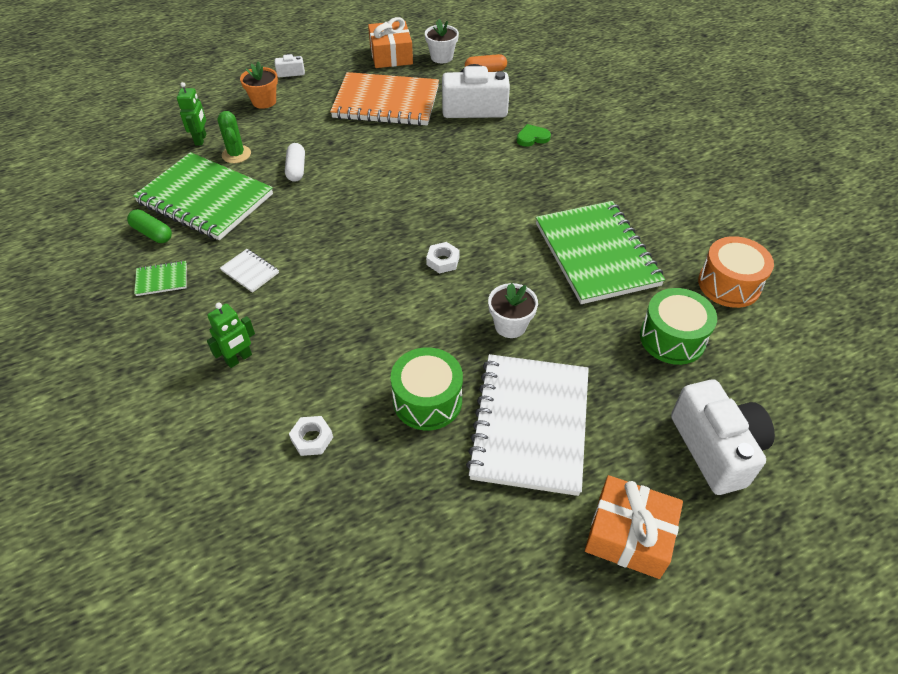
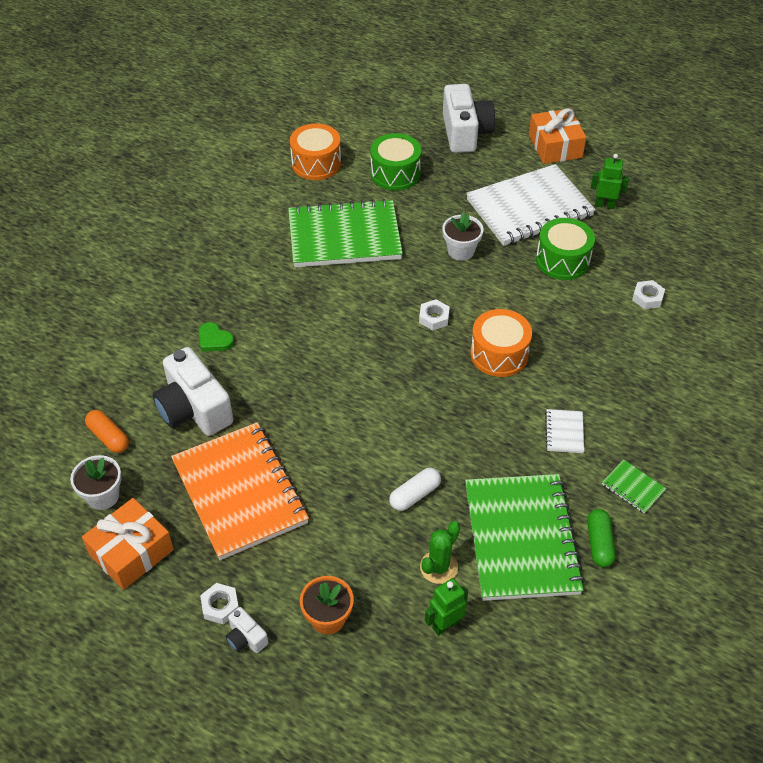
camera: 125 degrees left, 0 degrees up
green robot [207,302,255,368] -> green robot moved to [591,154,629,209]
green notebook [536,201,665,304] -> green notebook turned 45 degrees clockwise [288,199,403,267]
white camera [671,379,775,495] -> white camera turned 135 degrees clockwise [443,84,495,153]
none -> white nut [200,583,239,624]
none -> orange drum [470,309,532,377]

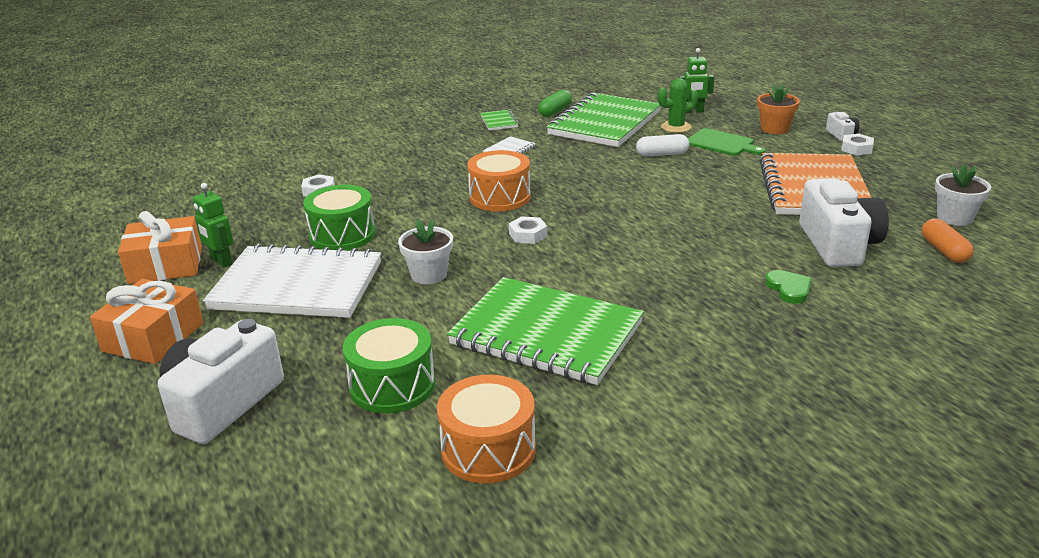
camera: 145 degrees left, 20 degrees down
orange gift [82,498,174,590] -> orange gift moved to [118,211,202,284]
none -> green cutting board [688,128,766,156]

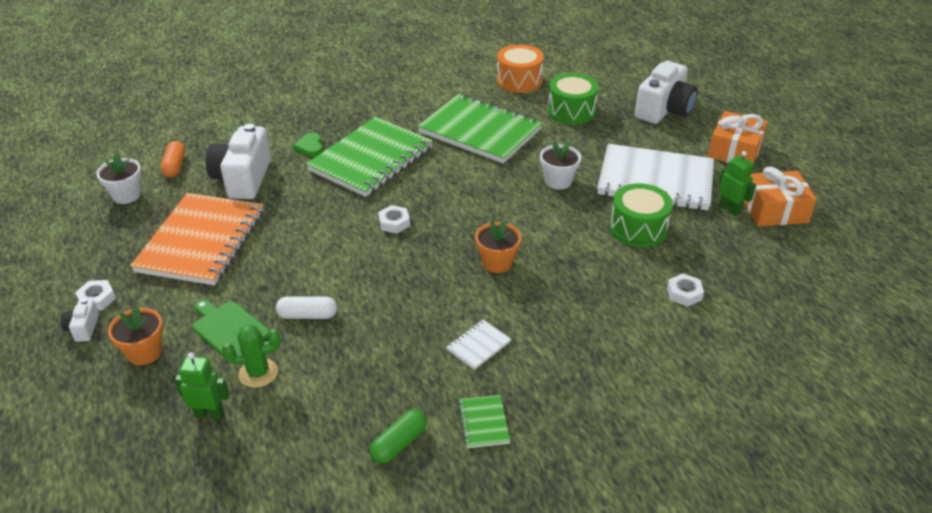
camera: 175 degrees left, 10 degrees up
orange drum [467,150,531,212] -> orange flower pot [475,220,521,273]
white nut [509,216,547,244] -> white nut moved to [378,205,410,233]
green notebook [547,93,660,147] -> green notebook moved to [306,117,433,197]

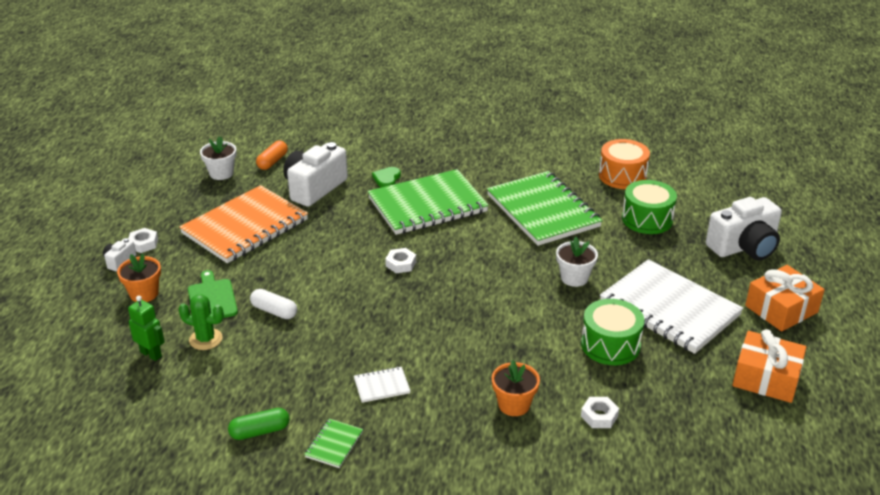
camera: 30 degrees right, 5 degrees down
orange flower pot [475,220,521,273] -> orange flower pot moved to [492,360,540,416]
green robot [719,151,756,216] -> none

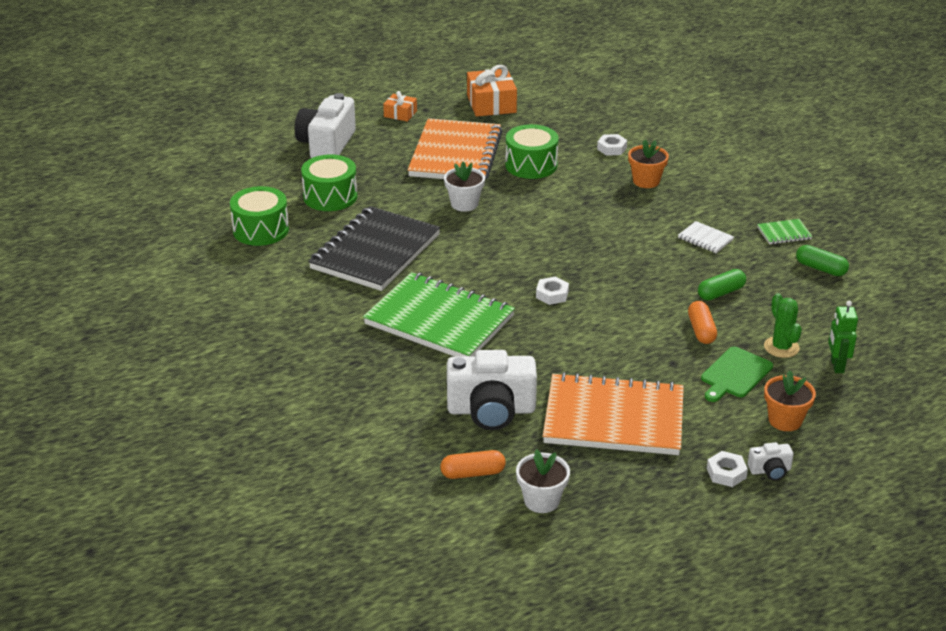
camera: 125 degrees left, 0 degrees up
white capsule [250,289,297,319] -> orange capsule [688,301,717,344]
green heart [372,167,401,187] -> none
green notebook [487,171,603,246] -> black notebook [308,206,440,291]
orange drum [599,139,650,189] -> green drum [230,186,289,246]
white notebook [600,259,743,354] -> orange notebook [408,118,503,179]
white camera [706,197,782,260] -> white camera turned 105 degrees counterclockwise [295,93,356,158]
orange gift [745,265,825,332] -> orange gift [383,91,417,122], size x0.56
none -> green capsule [698,269,746,301]

